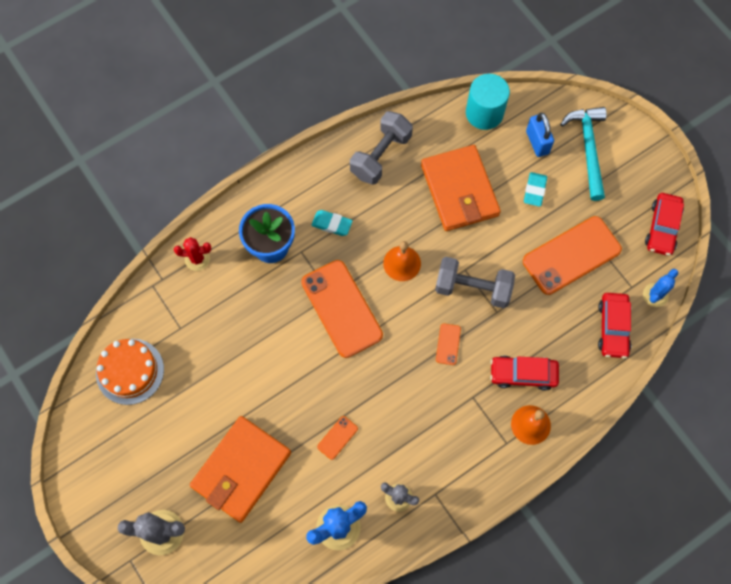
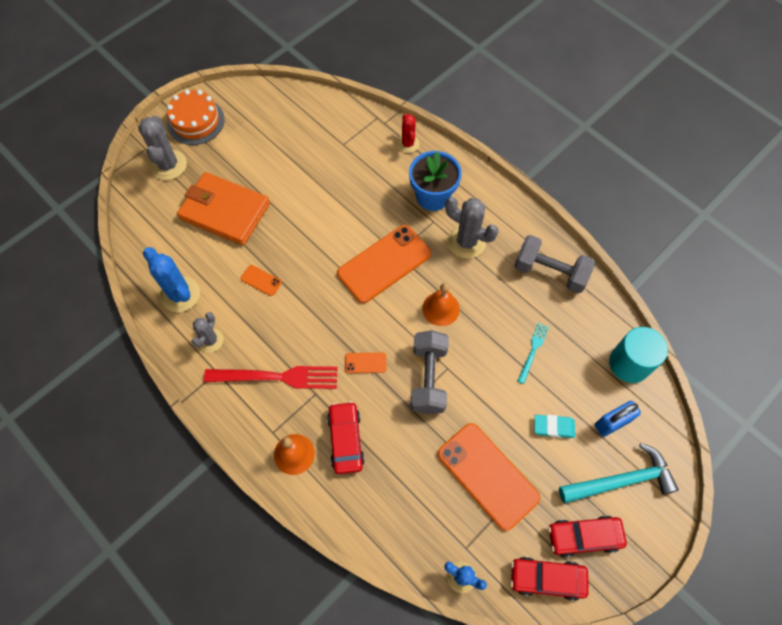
camera: 80 degrees right, 5 degrees down
orange cake [96,339,164,405] -> orange cake moved to [167,90,225,145]
turquoise eraser [311,210,353,236] -> grey cactus [445,197,499,259]
orange wallet [421,145,501,231] -> turquoise fork [518,323,549,384]
red car [598,293,631,358] -> red car moved to [548,516,627,557]
none -> red fork [204,366,338,389]

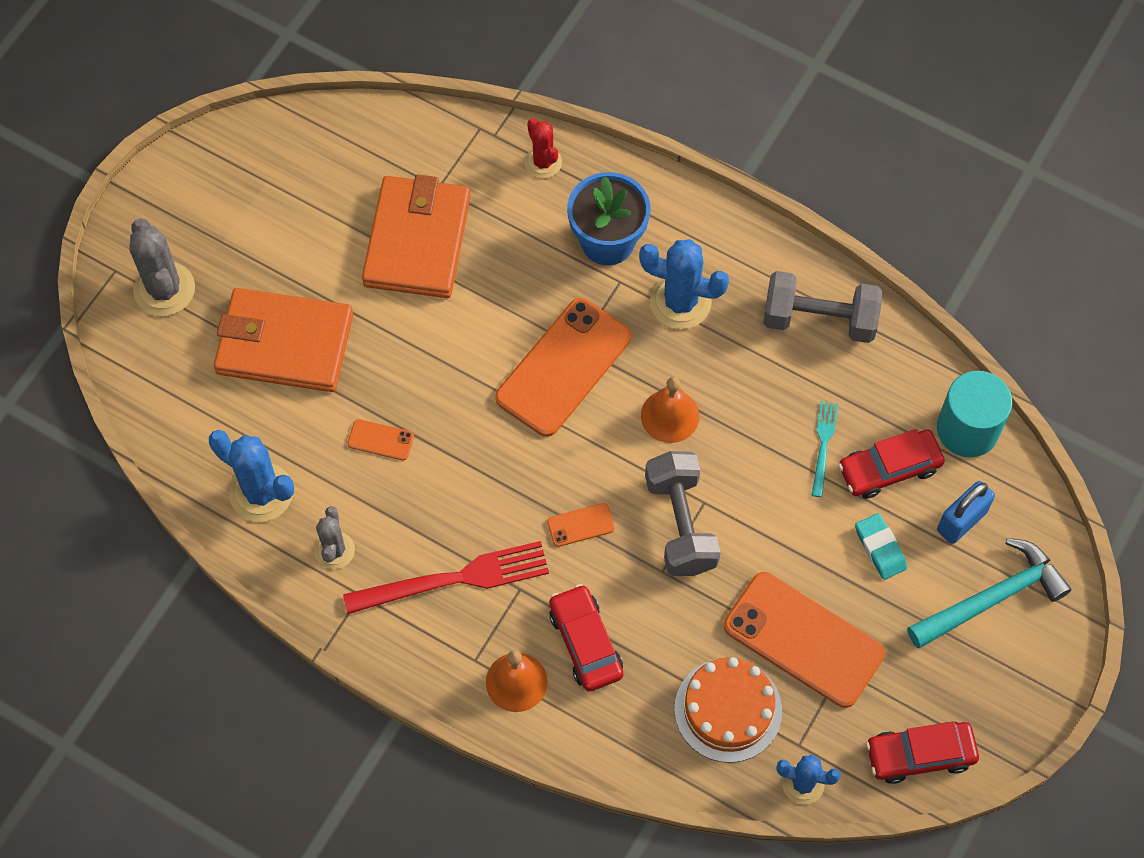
camera: 15 degrees left, 0 degrees up
orange cake [167,90,225,145] -> orange cake moved to [674,657,782,763]
grey cactus [445,197,499,259] -> blue cactus [639,239,729,329]
turquoise eraser [534,415,575,438] -> turquoise eraser turned 75 degrees clockwise [855,513,907,580]
red car [548,516,627,557] -> red car moved to [838,429,945,499]
none -> orange wallet [362,174,471,298]

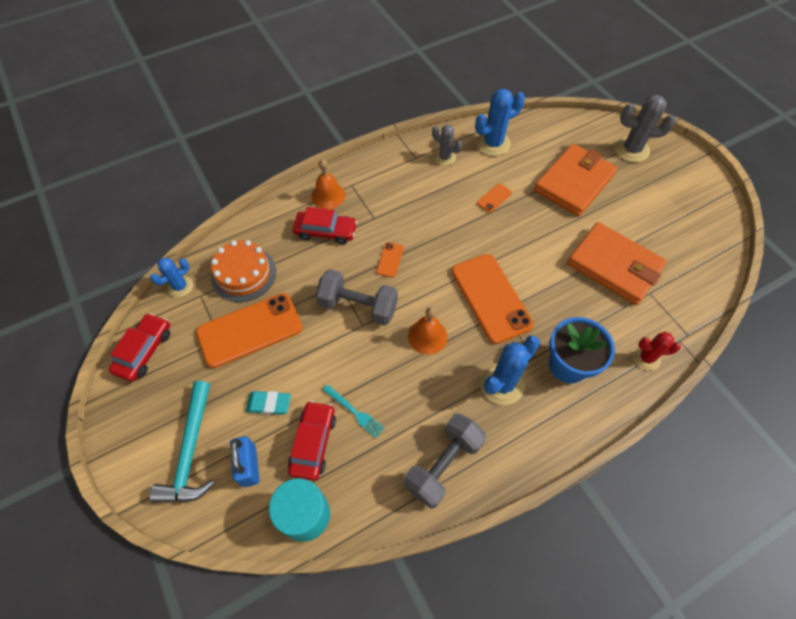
camera: 120 degrees right, 5 degrees down
red fork [343,541,549,614] -> none

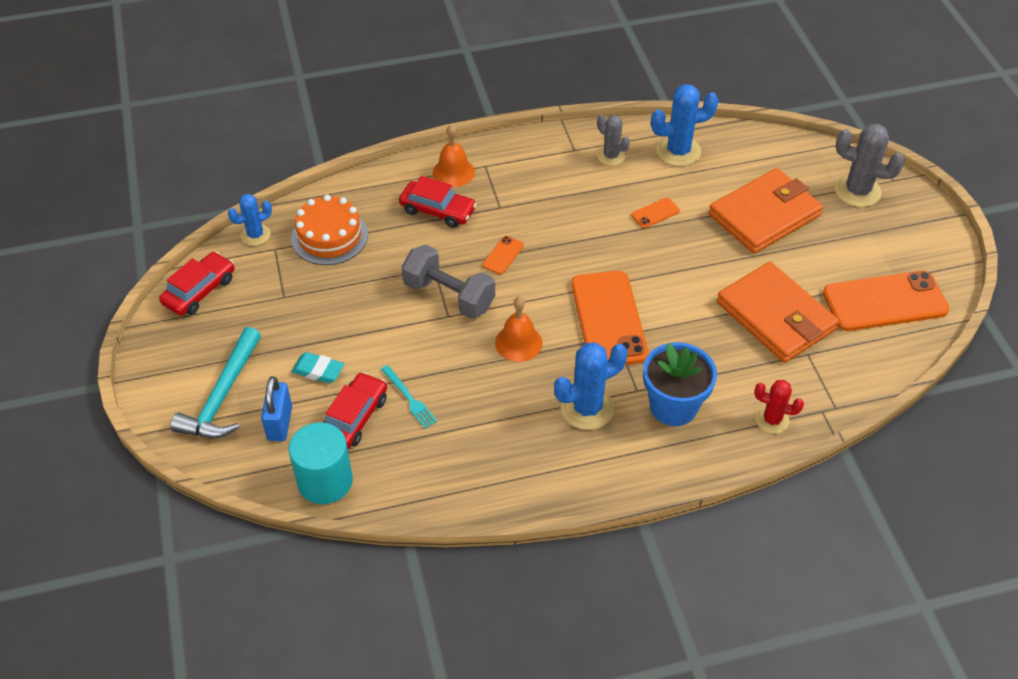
camera: 15 degrees right, 10 degrees down
orange phone [196,293,303,368] -> orange phone moved to [823,271,949,331]
grey dumbbell [404,413,486,509] -> none

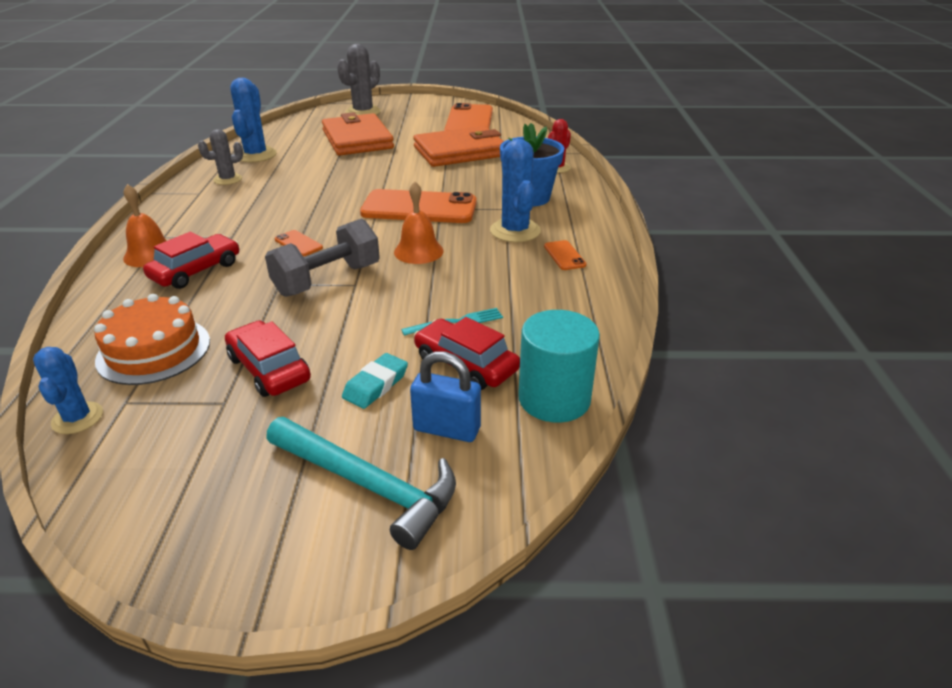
camera: 75 degrees left, 15 degrees down
red car [159,252,235,316] -> red car moved to [225,320,311,397]
orange phone [631,198,680,228] -> orange phone moved to [544,240,587,270]

